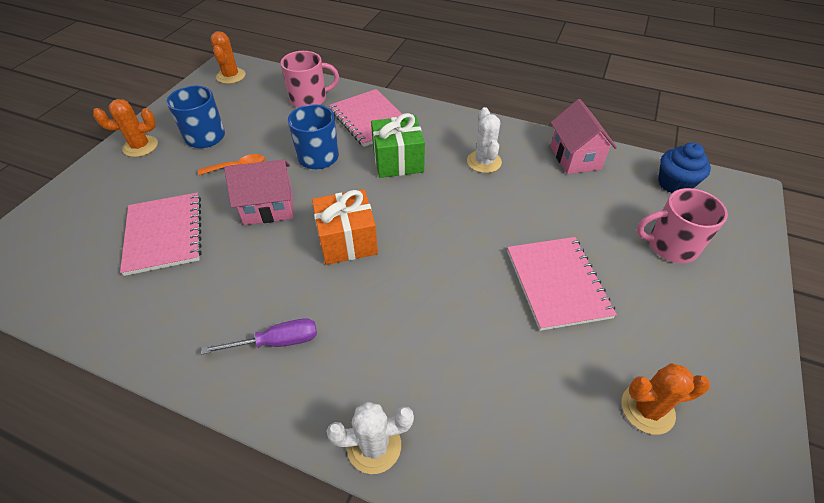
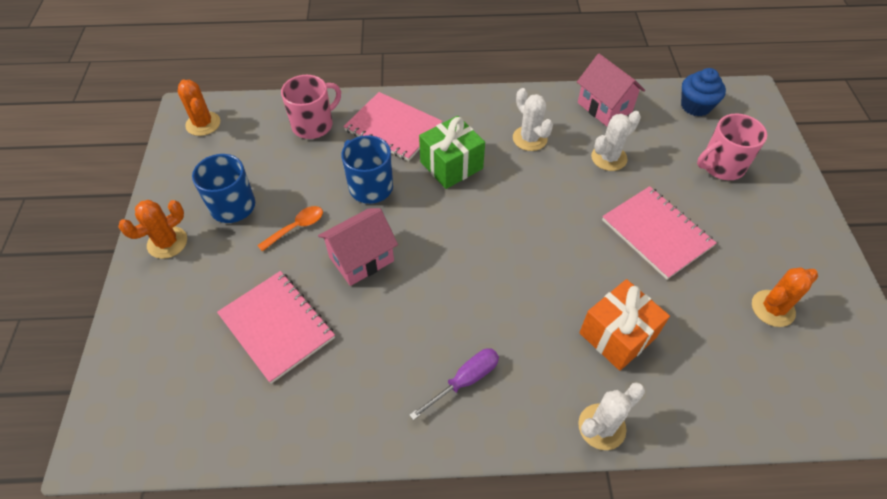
camera: 25 degrees left, 5 degrees up
orange gift [312,189,378,265] -> orange gift moved to [579,279,670,371]
none -> white cactus [591,111,641,171]

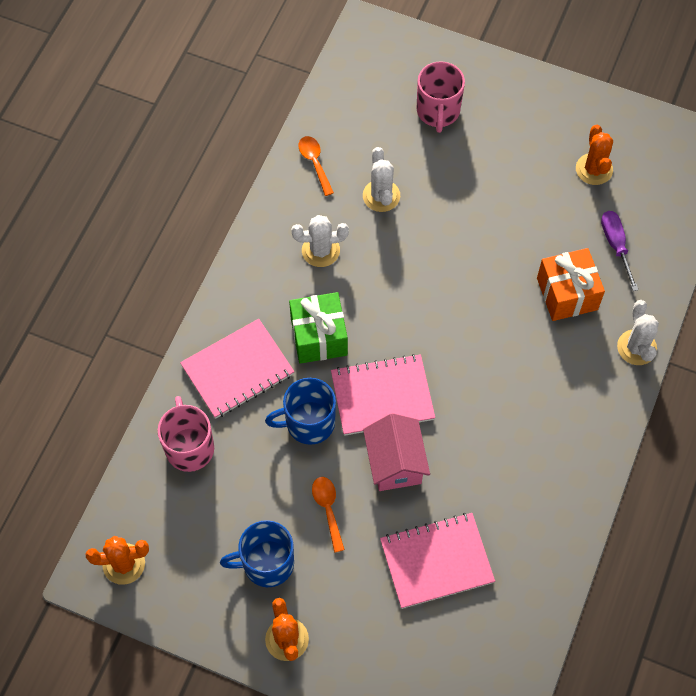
camera: 65 degrees left, 10 degrees up
purple screwdriver [409,348,499,420] -> purple screwdriver moved to [601,211,638,291]
pink house [577,54,645,127] -> orange spoon [299,136,334,196]
pink notebook [602,186,716,280] -> pink notebook moved to [331,354,435,436]
blue cupcake [681,68,726,116] -> none

